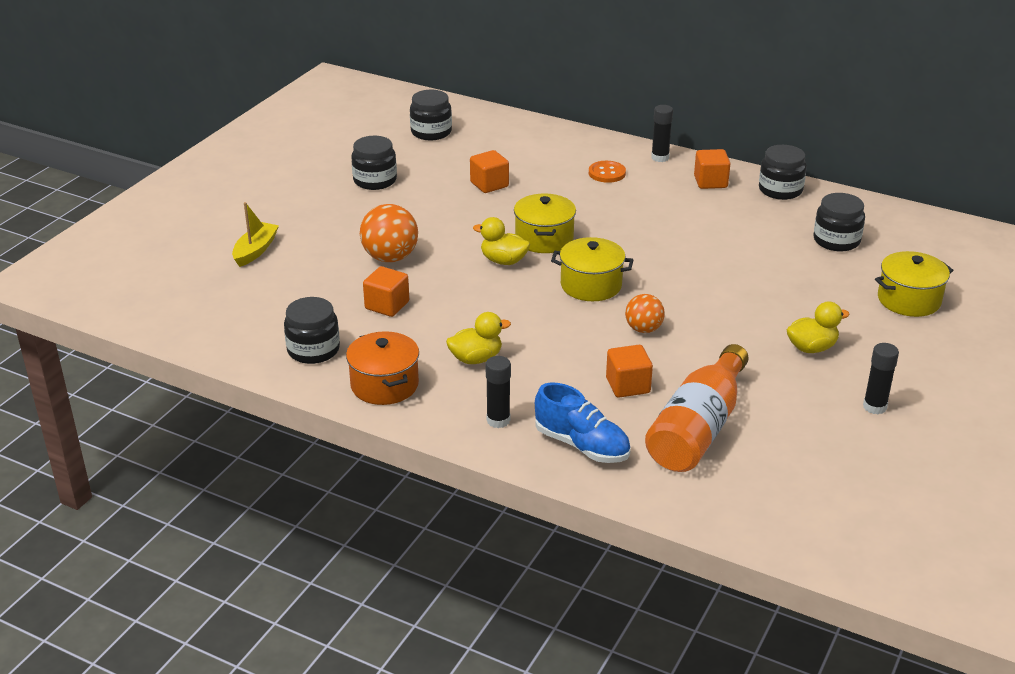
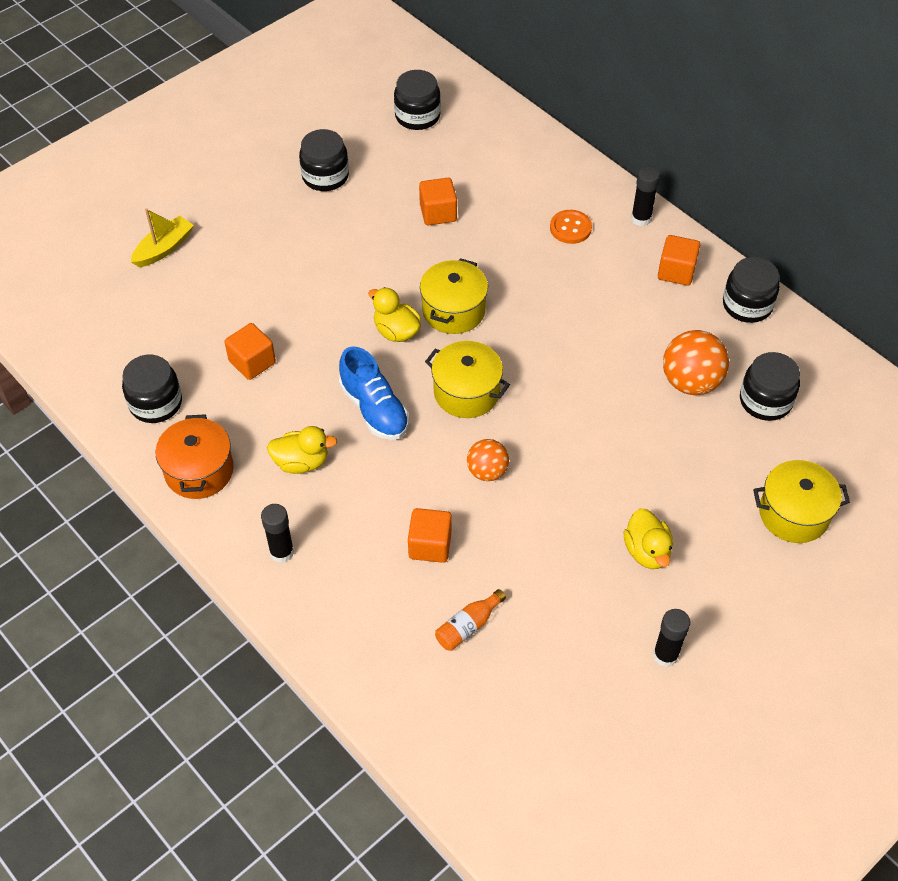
camera: 20 degrees right, 20 degrees up
orange ball [360,204,418,262] -> orange ball moved to [663,330,729,395]
blue shoe [535,383,631,463] -> blue shoe moved to [339,346,409,440]
orange bottle [645,344,749,472] -> orange bottle [435,589,506,651], size x0.43
yellow duck [787,301,850,353] -> yellow duck turned 75 degrees clockwise [623,508,673,569]

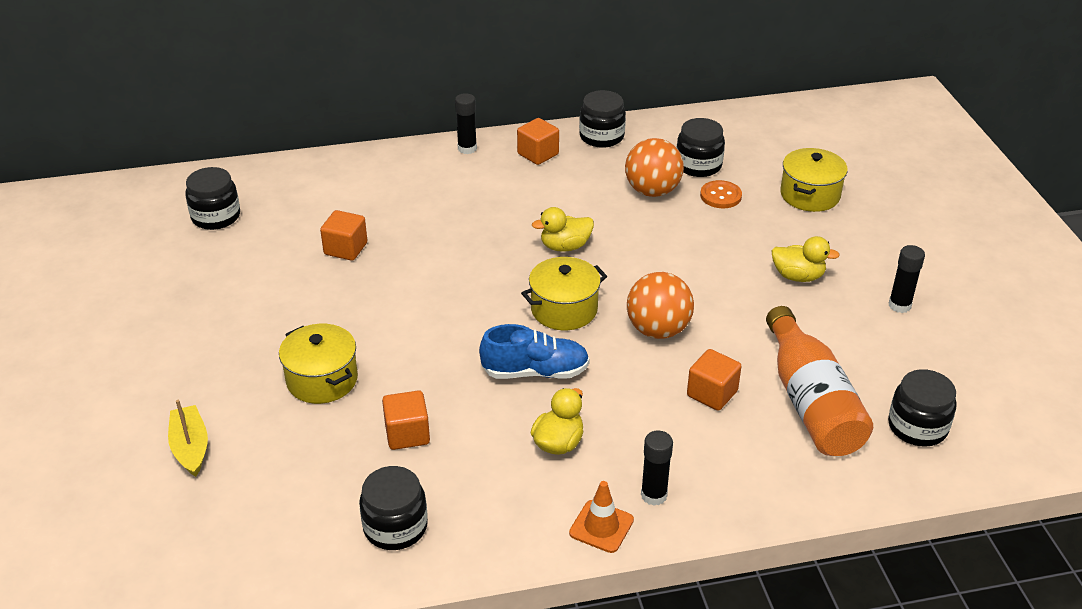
camera: 60 degrees left, 15 degrees down
orange pot [155,414,234,499] -> none
black jar [299,129,349,191] -> black jar moved to [888,369,957,447]
yellow duck [368,287,421,342] -> yellow duck moved to [532,207,594,252]
yellow pot [420,258,488,334] -> yellow pot moved to [279,324,358,404]
orange bottle [435,589,506,651] -> orange bottle [766,306,873,456], size x2.34
orange ball [467,439,509,481] -> orange ball [627,272,694,339], size x1.60
orange button [550,210,592,244] -> orange button moved to [700,180,742,208]
none -> orange traffic cone [569,481,634,553]

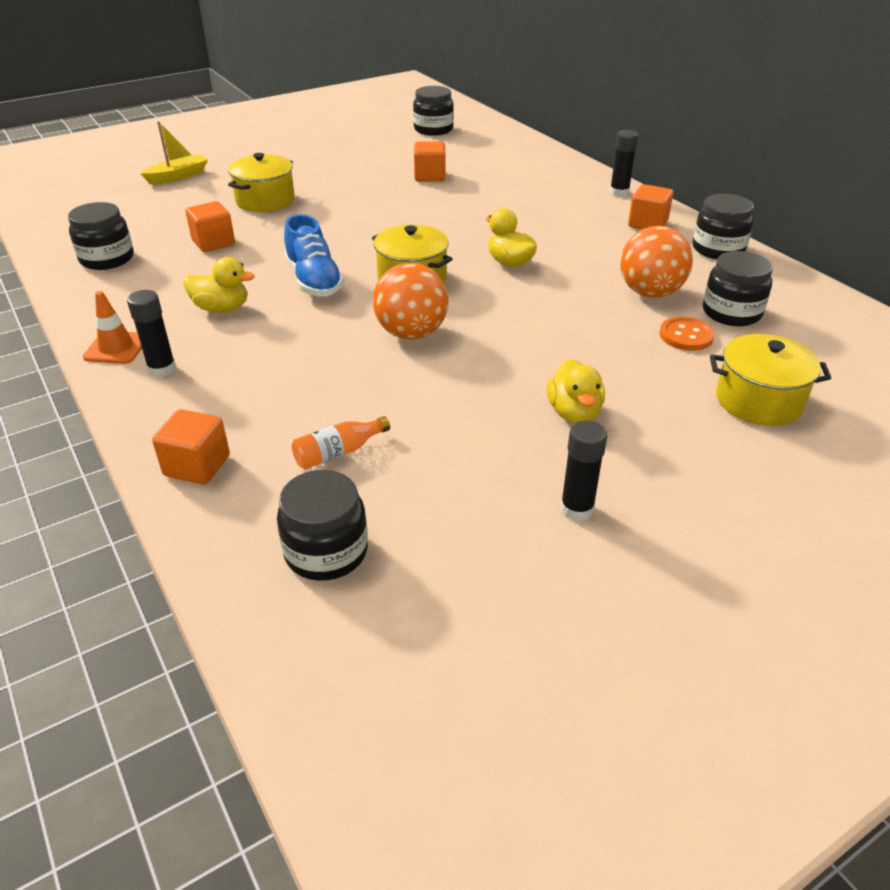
camera: 70 degrees right, 0 degrees up
orange cube [687,349,742,411] -> orange cube moved to [152,409,230,485]
orange bottle [766,306,873,456] -> orange bottle [292,416,390,469], size x0.43

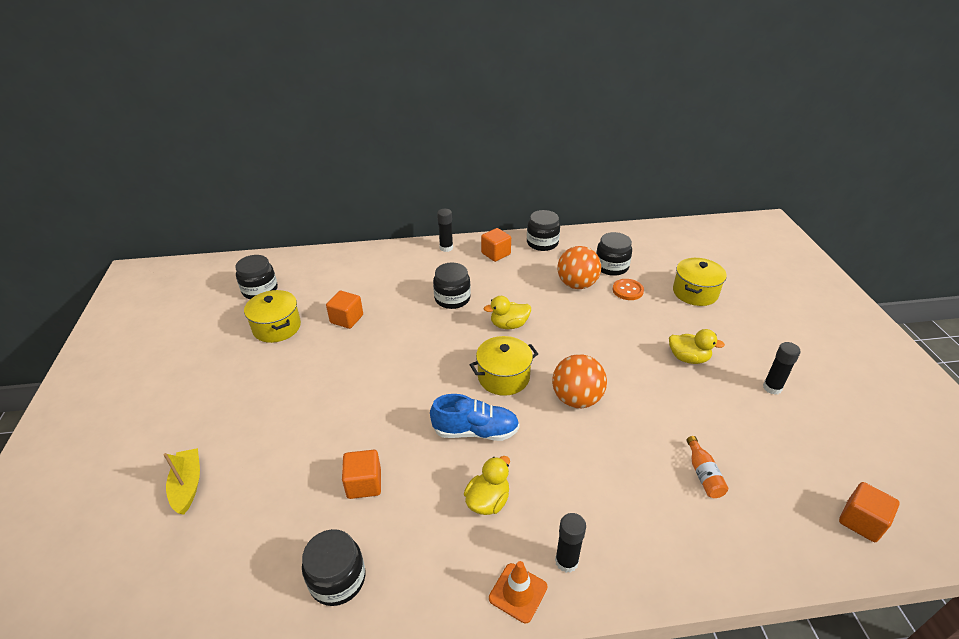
camera: 65 degrees left, 0 degrees up
orange cube [152,409,230,485] -> orange cube moved to [839,482,900,542]
yellow pot [228,153,295,212] -> yellow pot moved to [244,290,301,343]
black jar [277,470,368,581] -> black jar moved to [433,262,471,309]

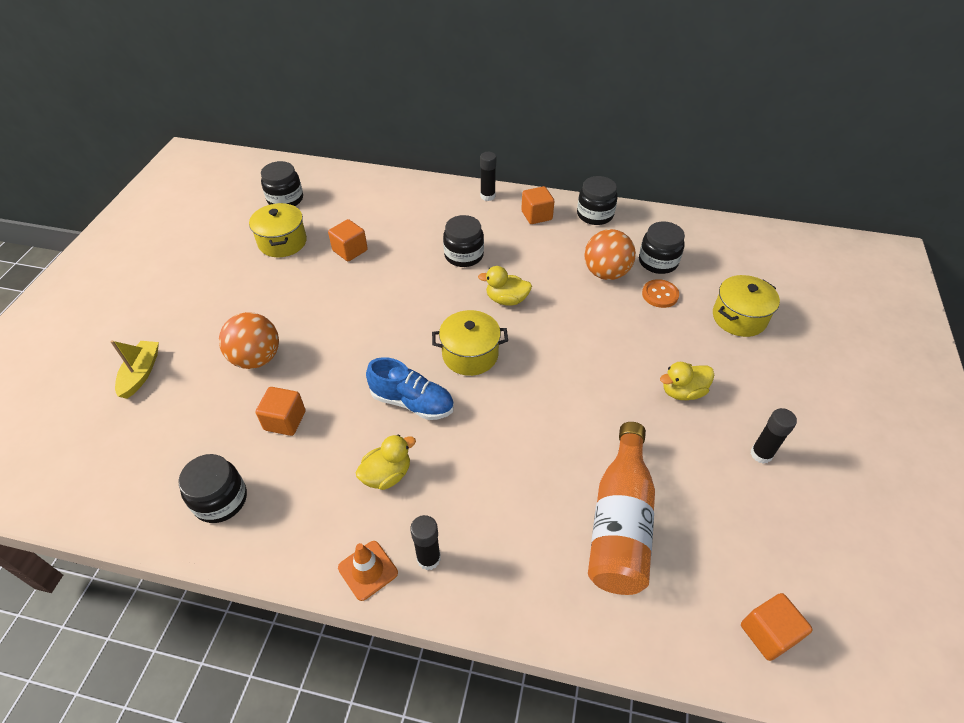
camera: 20 degrees right, 10 degrees up
orange ball [552,354,607,408] -> orange ball moved to [219,312,279,369]
yellow duck [669,329,725,364] -> yellow duck turned 120 degrees clockwise [660,362,714,400]
orange bottle [687,436,728,498] -> orange bottle [588,422,655,595], size x2.34

